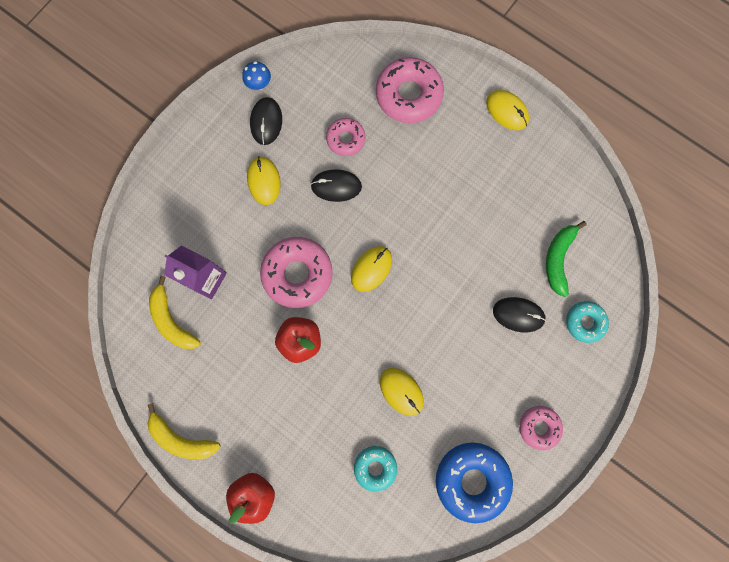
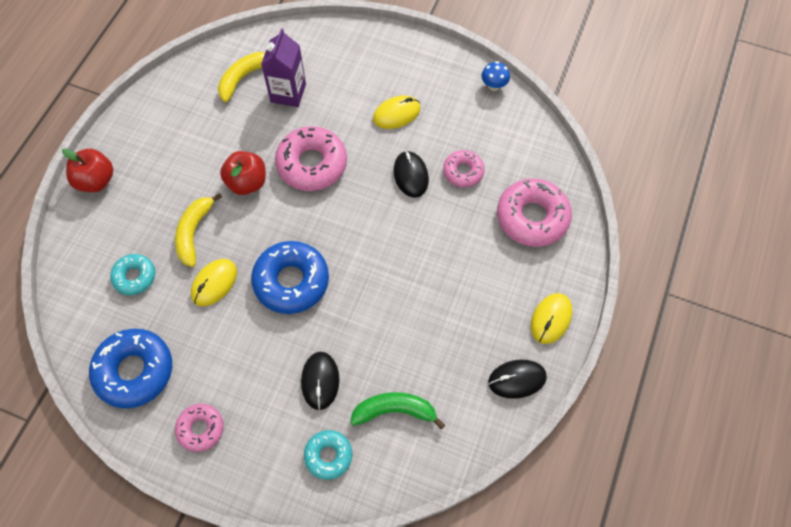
camera: 75 degrees right, 15 degrees down
yellow banana [148,403,221,459] -> yellow banana moved to [175,193,222,267]
black mouse [250,97,282,145] -> black mouse moved to [488,360,547,399]
yellow mouse [351,246,392,292] -> none
none -> blue donut [251,241,329,314]

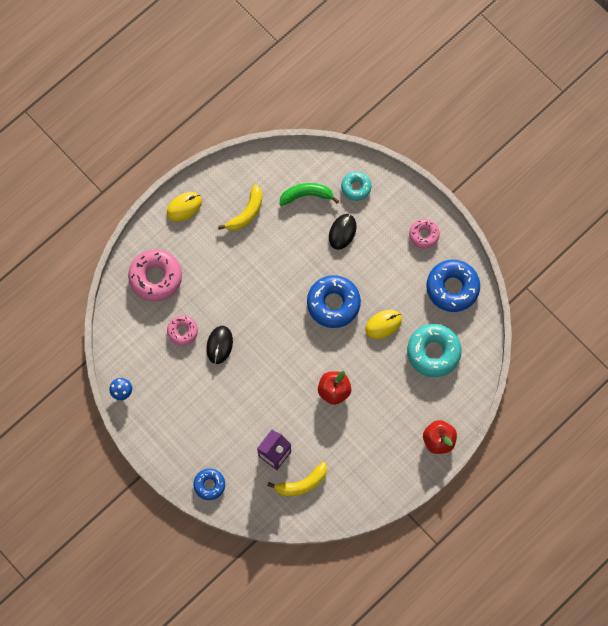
camera: 155 degrees left, 10 degrees up
turquoise donut [110,254,155,295] -> turquoise donut [407,324,462,377], size x1.74
yellow banana [175,193,222,267] -> yellow banana moved to [218,184,262,231]
pink donut [275,126,347,191] -> none
green banana [350,392,445,429] -> green banana turned 150 degrees clockwise [280,183,339,206]
yellow mouse [373,95,421,129] -> none
black mouse [488,360,547,399] -> none
none -> blue donut [193,468,225,500]

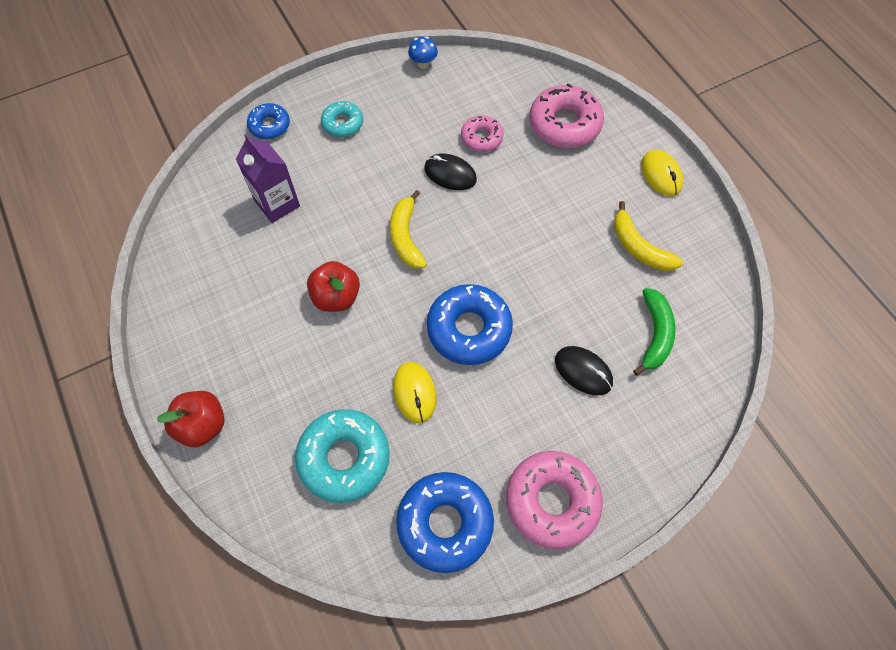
camera: 105 degrees right, 10 degrees down
yellow banana [267,462,327,496] -> yellow banana moved to [390,190,427,269]
turquoise donut [341,172,371,201] -> turquoise donut moved to [321,101,363,137]
pink donut [409,219,440,249] -> pink donut [506,451,603,549], size x1.74

